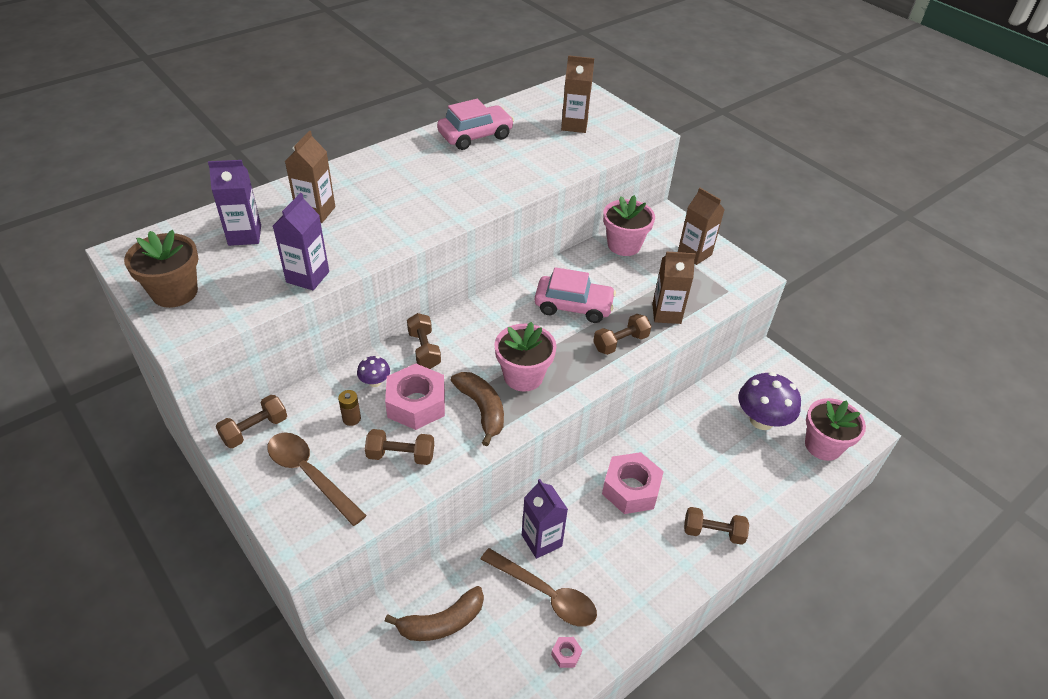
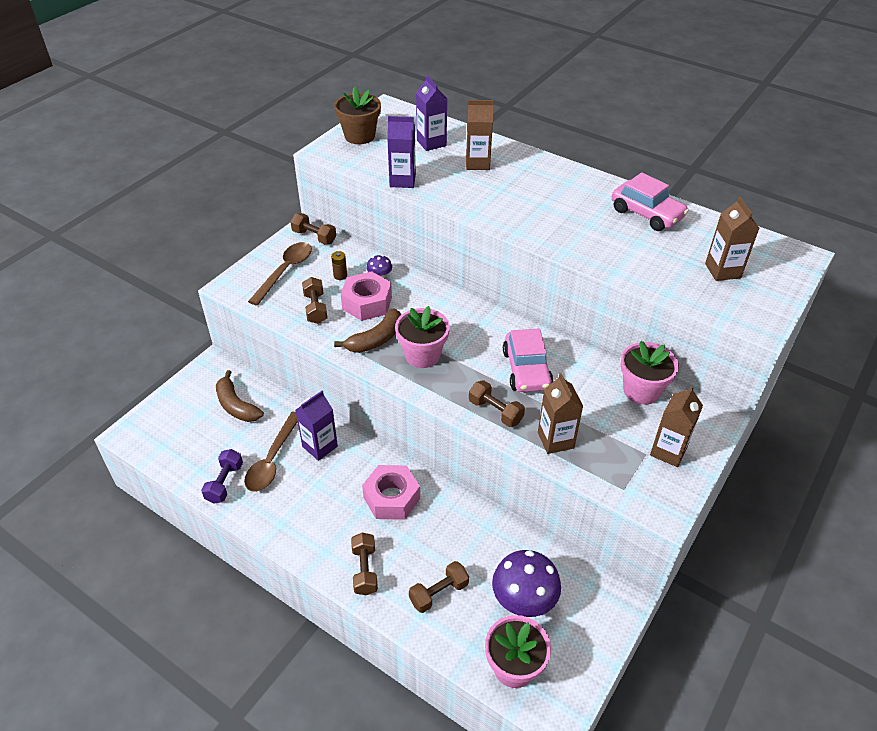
camera: 75 degrees right, 0 degrees up
brown dumbbell [407,313,441,369] -> brown dumbbell moved to [409,561,469,613]
pink nut [551,637,582,668] -> purple dumbbell [201,449,243,503]

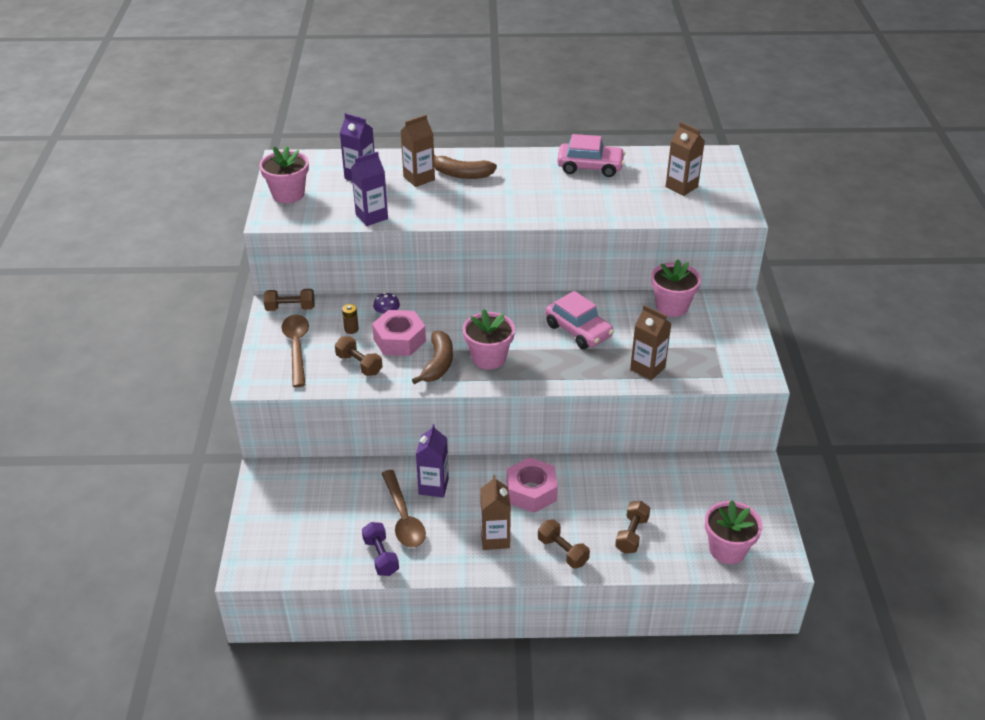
camera: 35 degrees left, 5 degrees down
brown banana [216,370,264,422] -> brown banana moved to [434,155,497,179]
brown flower pot [334,87,381,144] -> pink flower pot [259,146,309,203]
brown dumbbell [469,380,525,427] -> none
purple mushroom [492,550,561,617] -> none
brown carton [650,385,703,467] -> brown carton moved to [480,475,511,550]

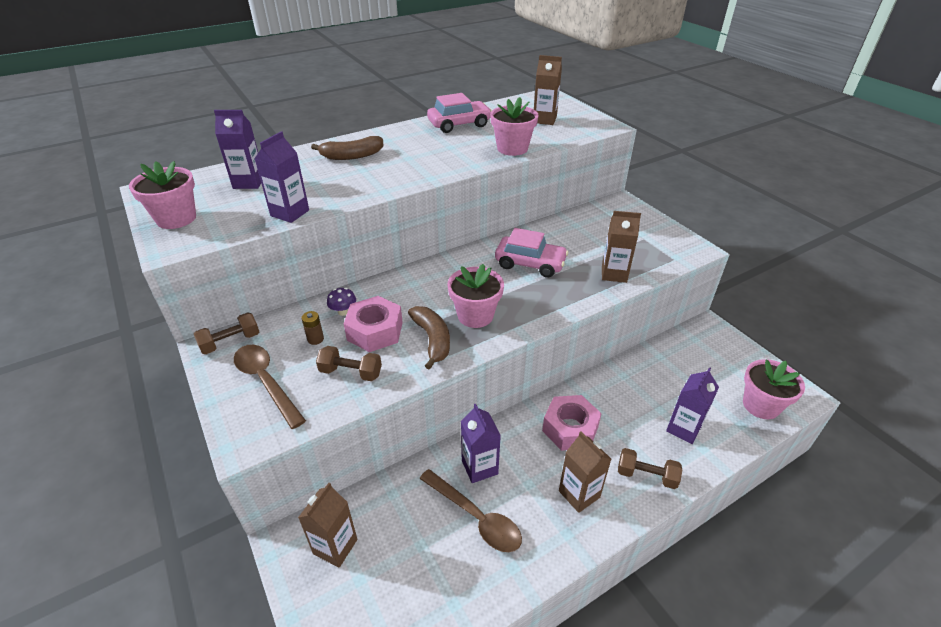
camera: 30 degrees left, 0 degrees up
purple dumbbell [362,522,399,576] -> none
brown carton [401,115,435,187] -> brown carton moved to [298,483,358,568]
brown dumbbell [615,501,650,553] -> purple carton [666,367,719,444]
pink flower pot [651,259,701,317] -> pink flower pot moved to [490,97,539,156]

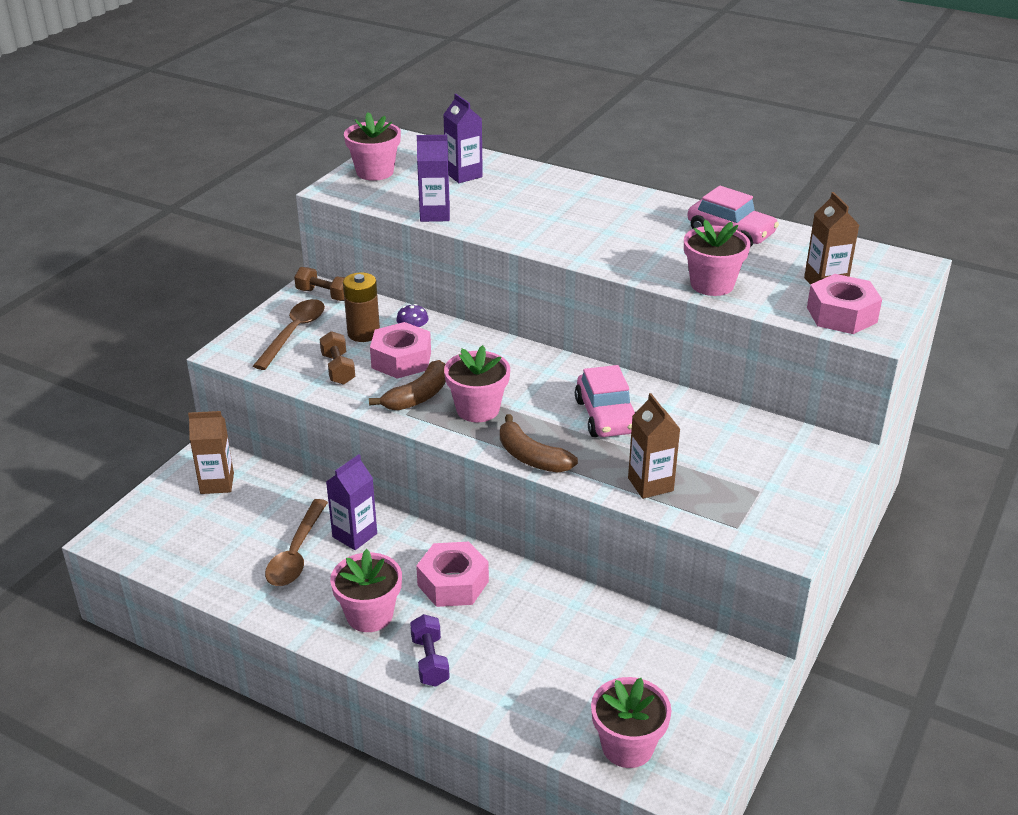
camera: 60 degrees right, 5 degrees down
brown battery [301,311,324,345] -> brown battery [343,272,380,342], size x1.90
brown banana [311,136,383,160] -> brown banana moved to [500,414,578,473]
brown carton [559,431,611,513] -> pink flower pot [330,549,402,632]
brown dumbbell [618,448,682,489] -> purple dumbbell [410,614,450,687]
purple carton [666,367,719,444] -> none
none -> pink nut [807,274,882,334]

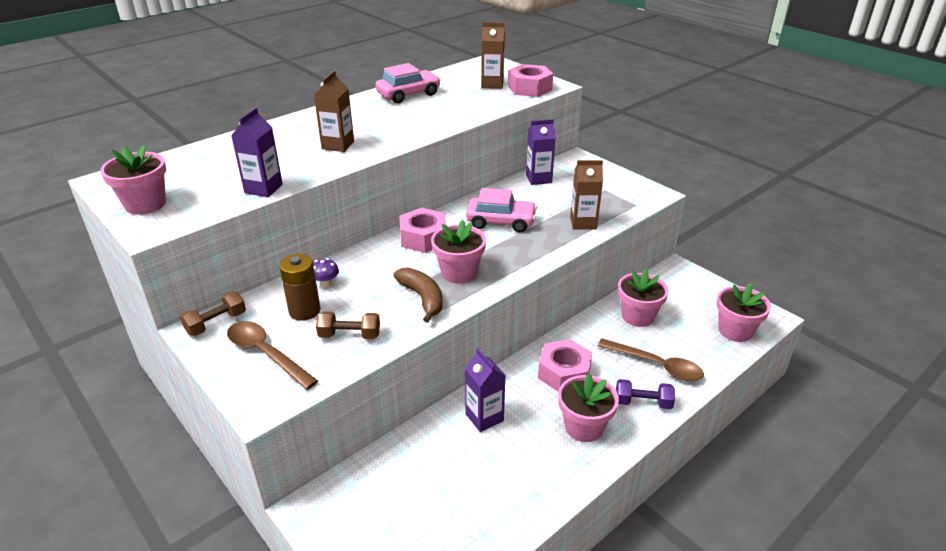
camera: 70 degrees left, 0 degrees up
brown carton [188,411,234,494] -> brown carton moved to [314,71,354,152]
brown spoon [265,499,328,586] -> brown spoon moved to [598,339,704,381]
pink nut [370,322,431,379] -> pink nut moved to [399,208,447,253]
purple carton [443,94,483,183] -> purple carton moved to [526,119,556,185]
brown banana [500,414,578,473] -> none
pink flower pot [684,220,751,296] -> pink flower pot moved to [618,269,669,327]

